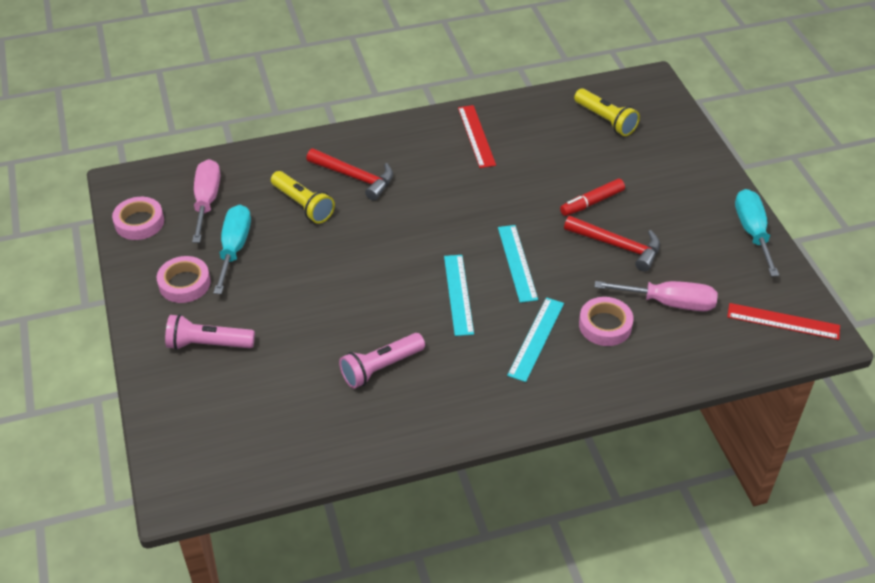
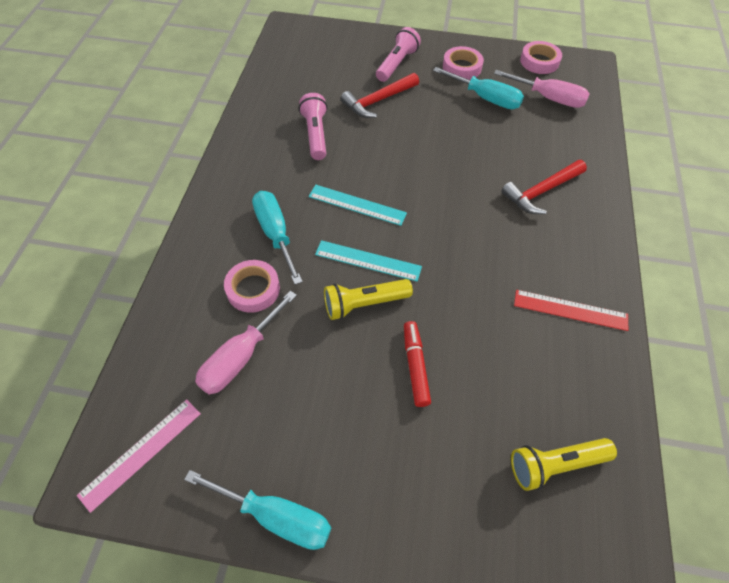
camera: 115 degrees right, 10 degrees up
yellow flashlight [271,171,335,223] -> yellow flashlight moved to [324,279,413,320]
turquoise ruler [507,297,564,382] -> turquoise screwdriver [252,191,303,285]
red hammer [564,216,660,272] -> red hammer moved to [341,73,419,118]
red ruler [727,303,840,340] -> pink ruler [77,399,201,513]

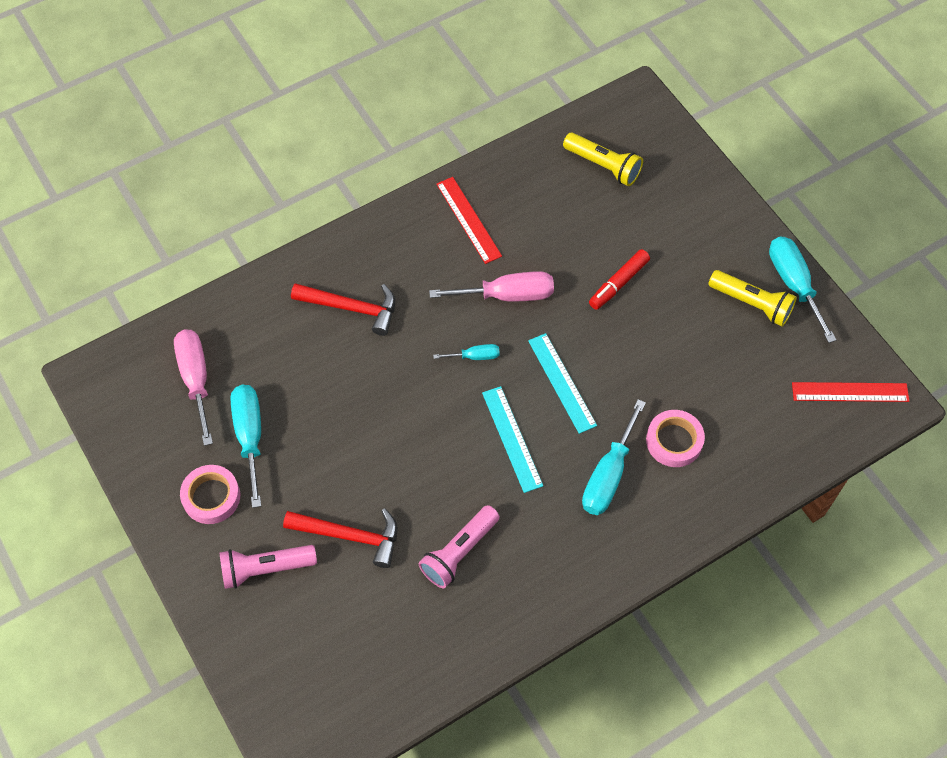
camera: 130 degrees left, 5 degrees up
pink ruler [77,399,201,513] -> red ruler [792,382,909,402]
pink screwdriver [195,291,297,394] -> pink screwdriver moved to [429,271,554,302]
yellow flashlight [324,279,413,320] -> yellow flashlight moved to [708,270,797,327]
pink tape [520,41,562,74] -> none
none -> turquoise screwdriver [433,344,500,360]

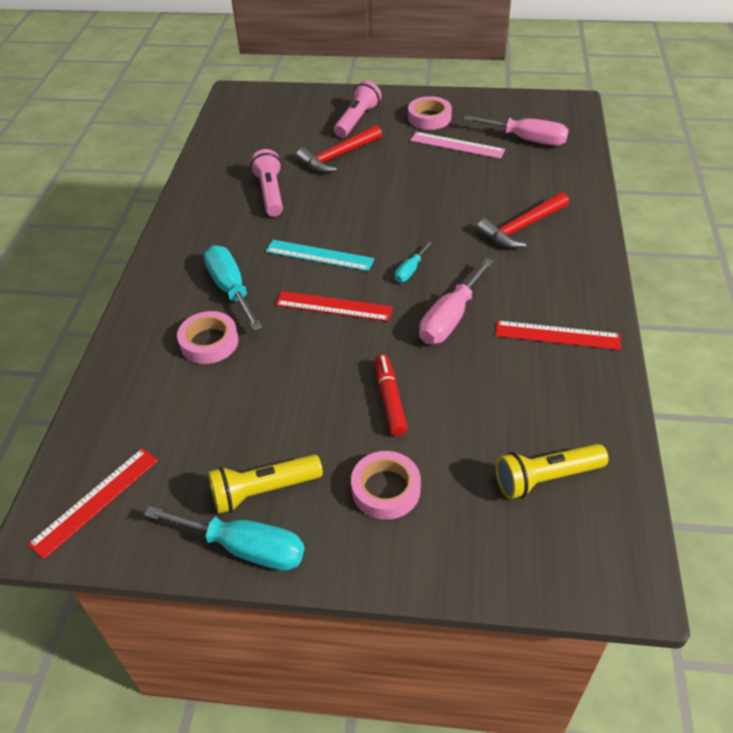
camera: 130 degrees right, 15 degrees down
turquoise screwdriver [231,385,261,508] -> pink ruler [410,132,505,159]
turquoise ruler [528,333,597,434] -> red ruler [275,291,393,322]
none -> pink tape [351,451,421,520]

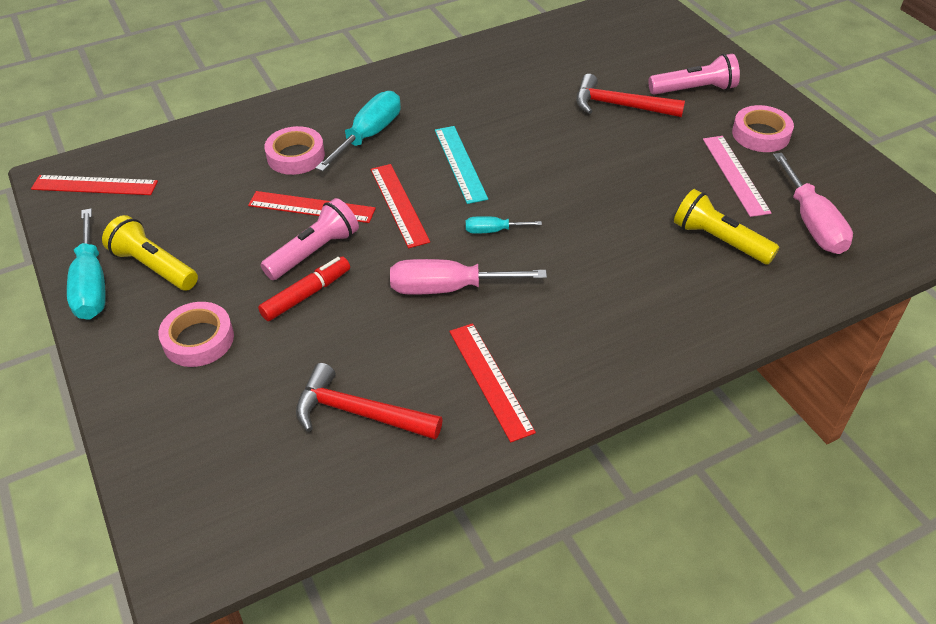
camera: 55 degrees right, 0 degrees up
pink flashlight [250,149,283,217] -> pink flashlight moved to [260,198,359,280]
red hammer [477,192,569,249] -> red hammer moved to [296,363,443,440]
yellow flashlight [495,444,608,499] -> yellow flashlight moved to [674,189,779,265]
none -> red ruler [248,191,376,223]

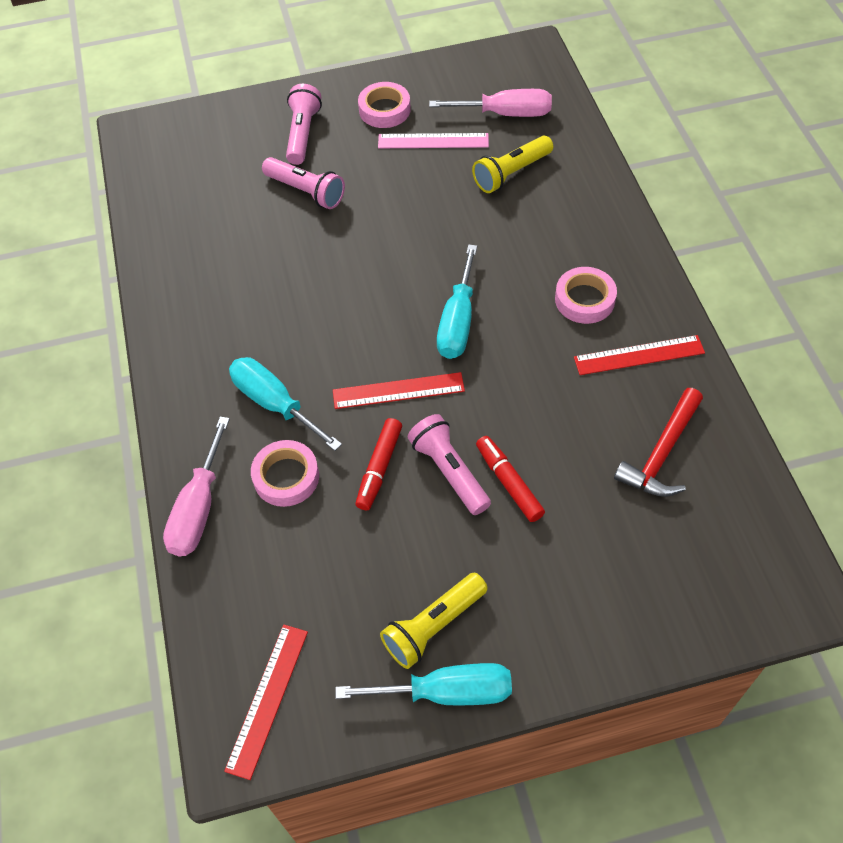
camera: 75 degrees left, 10 degrees up
pink tape [158,302,234,367] -> pink tape moved to [555,267,617,324]
red ruler [248,191,376,223] -> red marker [355,418,402,510]
pink screwdriver [390,259,547,295] -> pink screwdriver moved to [163,417,230,556]
turquoise ruler [435,126,488,204] -> none
turquoise screwdriver [466,216,542,234] -> turquoise screwdriver [437,244,477,359], size x1.92
red hammer [576,74,685,117] -> pink flashlight [262,157,345,209]

